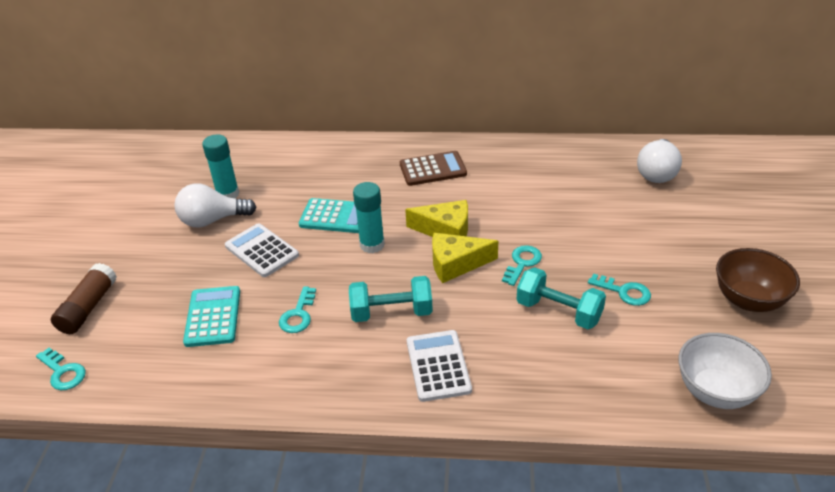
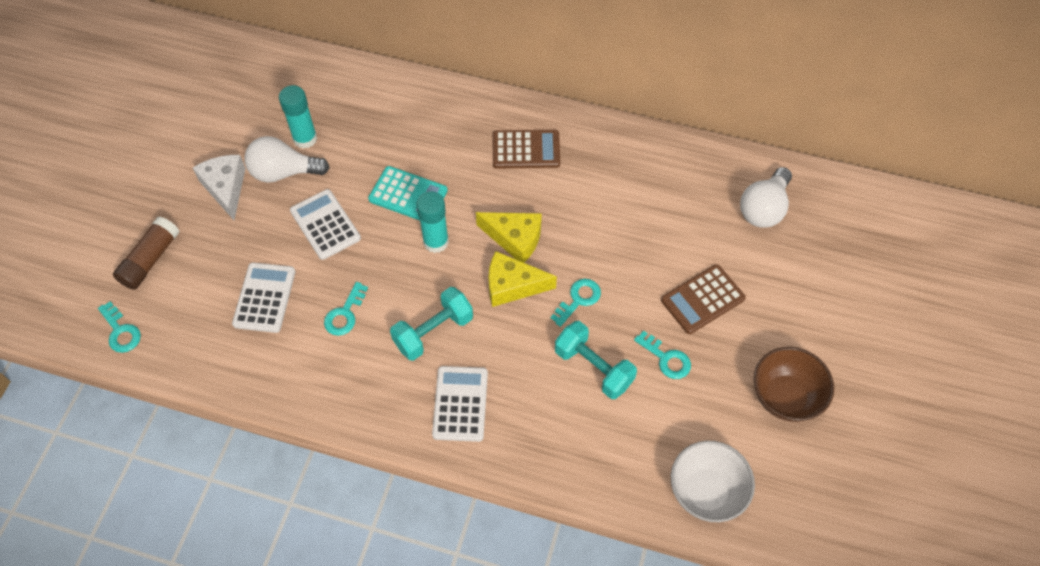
camera: 10 degrees right, 20 degrees up
turquoise calculator [183,286,240,347] -> white calculator [232,262,296,333]
turquoise dumbbell [349,276,433,322] -> turquoise dumbbell turned 45 degrees counterclockwise [390,287,473,361]
none -> white cheese [193,155,246,220]
none -> brown calculator [661,264,746,334]

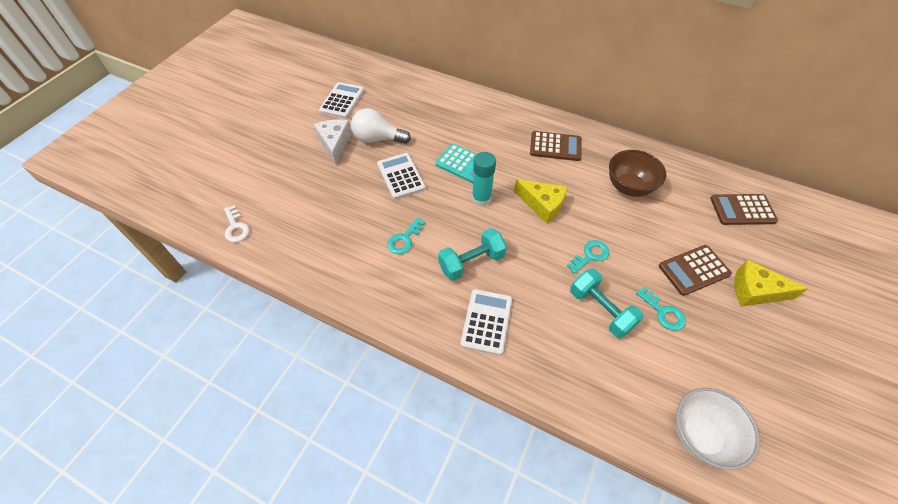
camera: 10 degrees right, 5 degrees down
turquoise key [98,301,141,353] -> white key [224,205,250,242]
brown glue stick [113,216,180,290] -> none
white calculator [232,262,296,333] -> white calculator moved to [319,82,364,118]
turquoise glue stick [279,85,317,149] -> none
yellow cheese [488,251,557,307] -> yellow cheese moved to [734,260,808,307]
white light bulb [740,167,792,227] -> brown calculator [710,194,778,225]
brown bowl [754,347,834,422] -> brown bowl moved to [609,150,666,197]

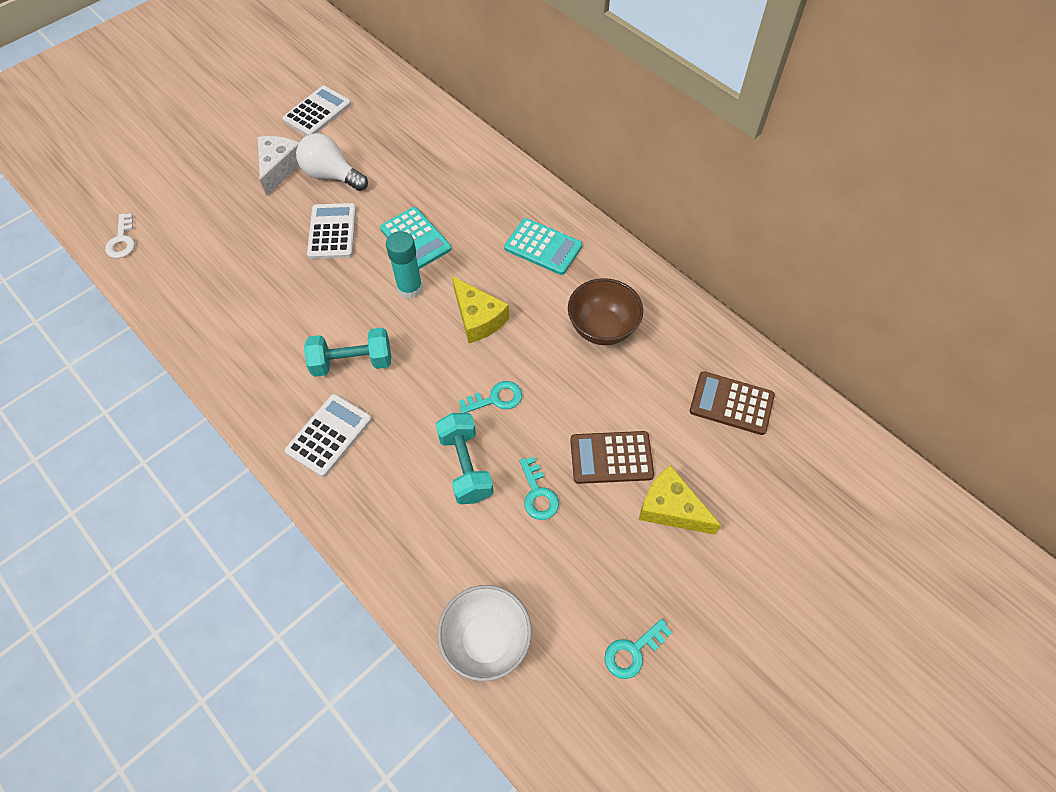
camera: 20 degrees right, 5 degrees up
turquoise key [387,217,425,254] -> turquoise key moved to [605,619,672,679]
brown calculator [530,131,582,161] -> turquoise calculator [504,218,582,275]

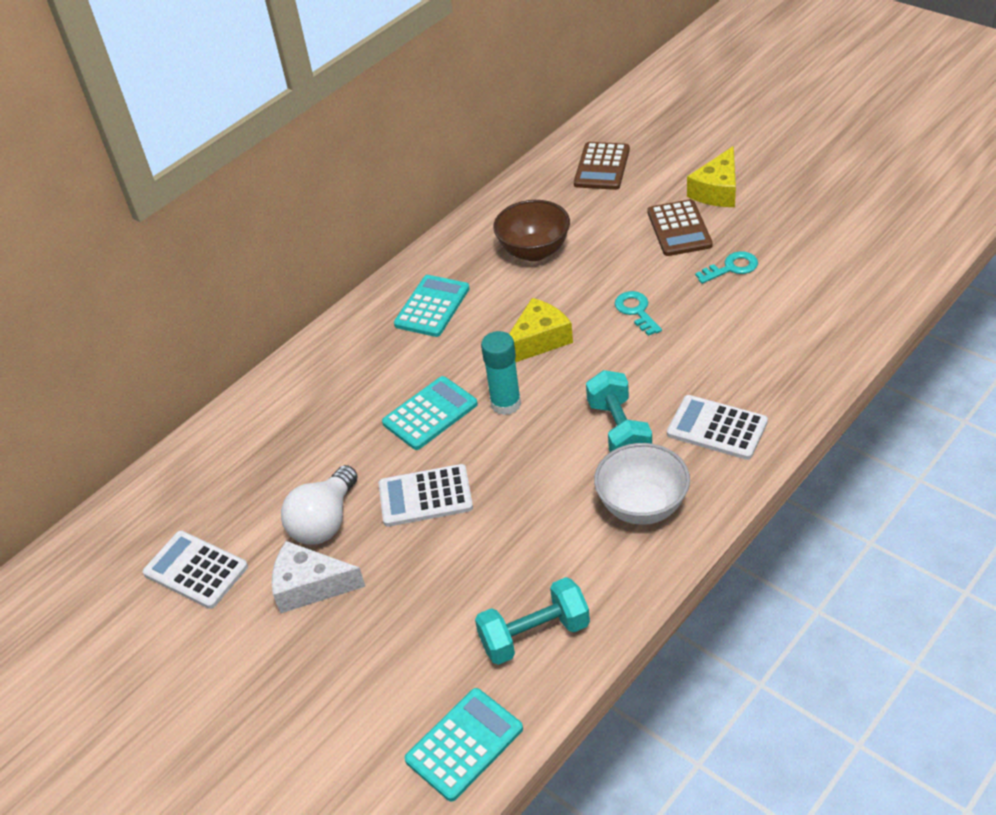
camera: 90 degrees left, 15 degrees down
white key [105,213,135,258] -> turquoise calculator [404,688,523,802]
turquoise dumbbell [436,413,494,504] -> turquoise dumbbell moved to [475,577,590,665]
white bowl [437,585,532,681] -> white bowl moved to [594,443,690,525]
turquoise key [605,619,672,679] -> none

